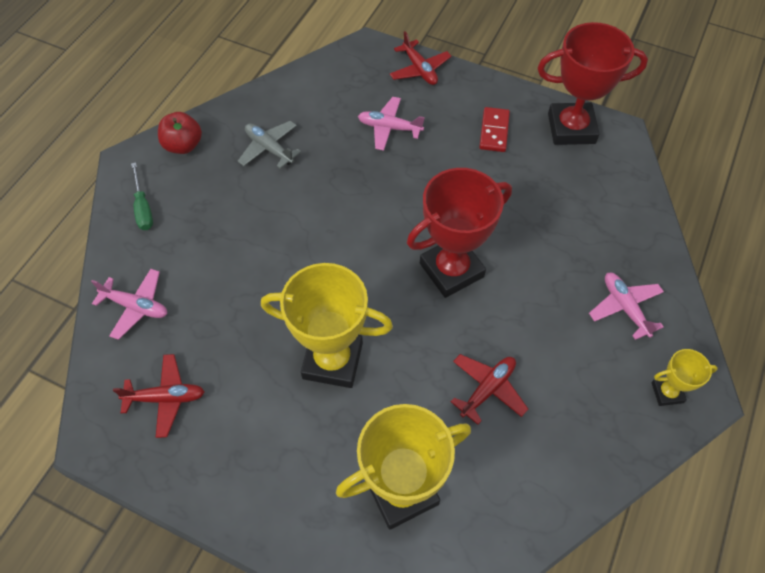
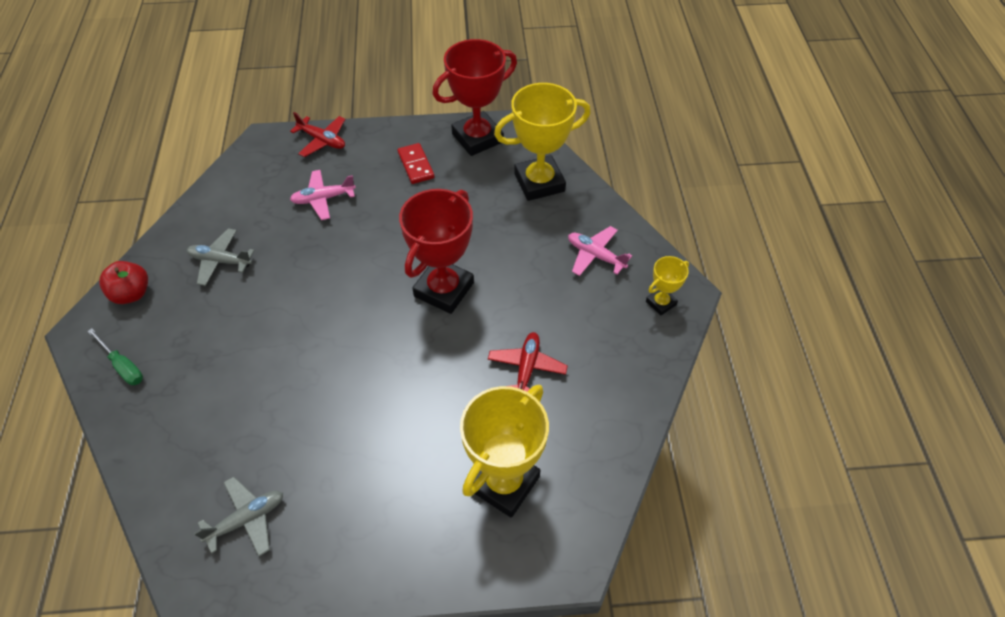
camera: 30 degrees left, 5 degrees down
pink plane [91,269,167,340] -> none
red plane [113,354,204,438] -> grey plane [194,477,283,556]
yellow trophy [261,263,393,388] -> yellow trophy moved to [494,83,591,201]

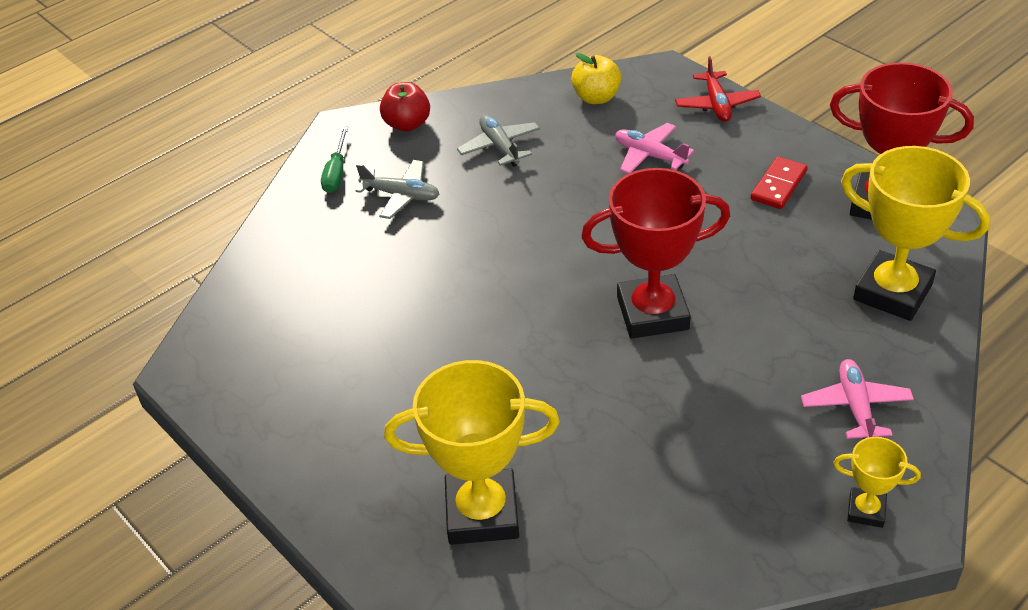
camera: 55 degrees right, 10 degrees down
grey plane [194,477,283,556] -> grey plane moved to [355,160,439,219]
red plane [488,332,568,392] -> none
none -> yellow apple [571,53,621,104]

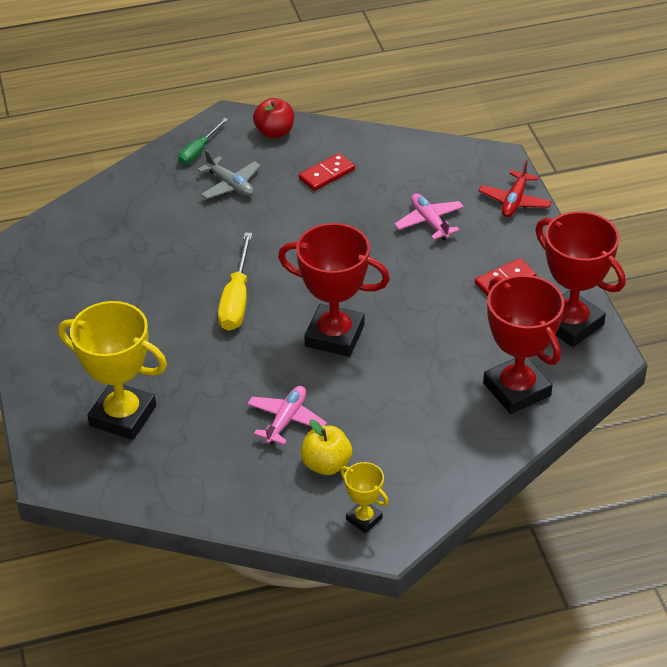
camera: 25 degrees right, 0 degrees up
grey plane [457,115,540,167] -> red domino [299,153,355,191]
yellow apple [571,53,621,104] -> yellow apple moved to [301,419,352,475]
pink plane [801,359,914,439] -> pink plane moved to [247,386,327,445]
yellow trophy [841,146,990,321] -> red trophy [483,275,564,414]
none -> yellow screwdriver [218,232,252,331]

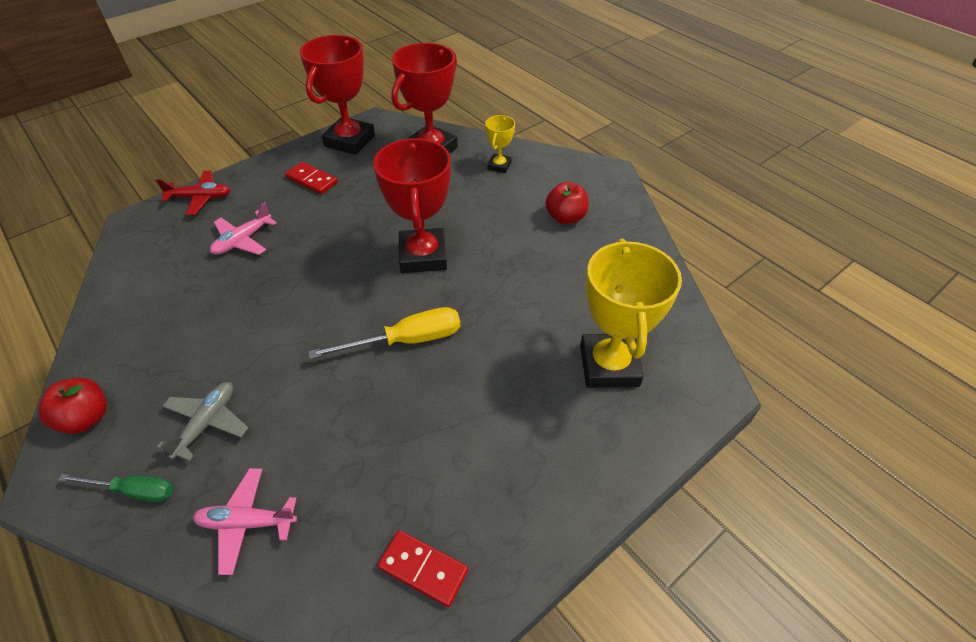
camera: 115 degrees left, 5 degrees up
pink plane [247,386,327,445] -> pink plane moved to [193,468,297,575]
red domino [299,153,355,191] -> red domino moved to [377,530,469,607]
yellow apple [301,419,352,475] -> red apple [546,182,588,224]
yellow trophy [340,462,389,533] -> yellow trophy moved to [485,115,515,173]

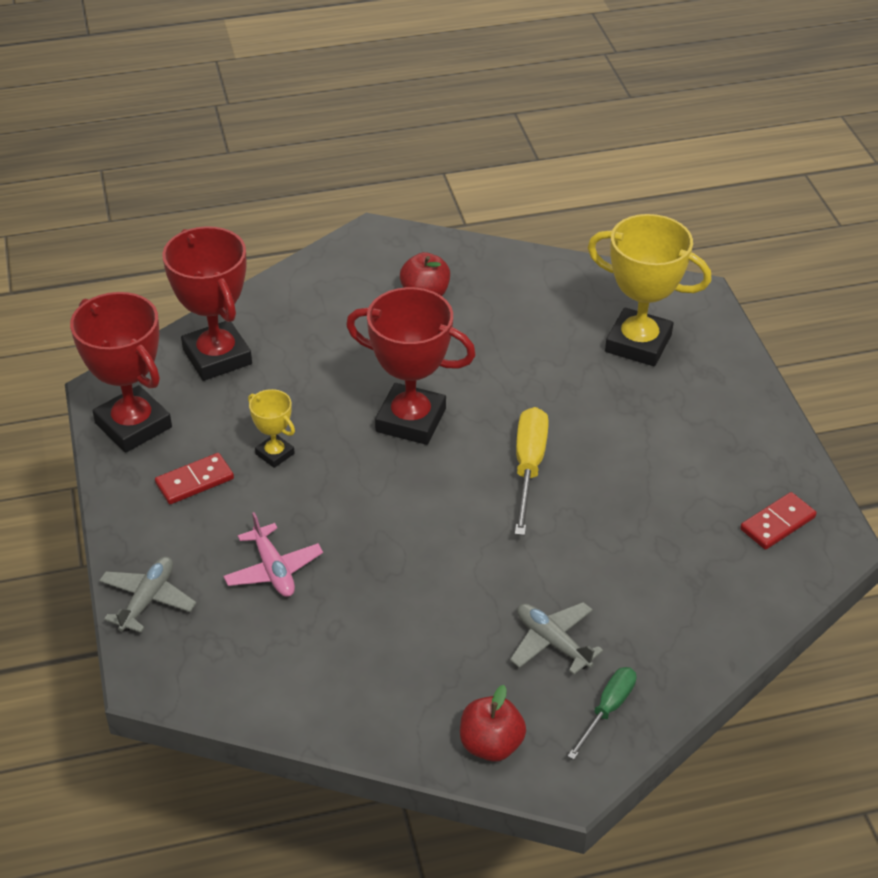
camera: 65 degrees left, 5 degrees down
red plane [156,171,230,215] -> grey plane [99,556,196,633]
pink plane [193,468,297,575] -> none
yellow trophy [485,115,515,173] -> yellow trophy moved to [248,389,295,468]

